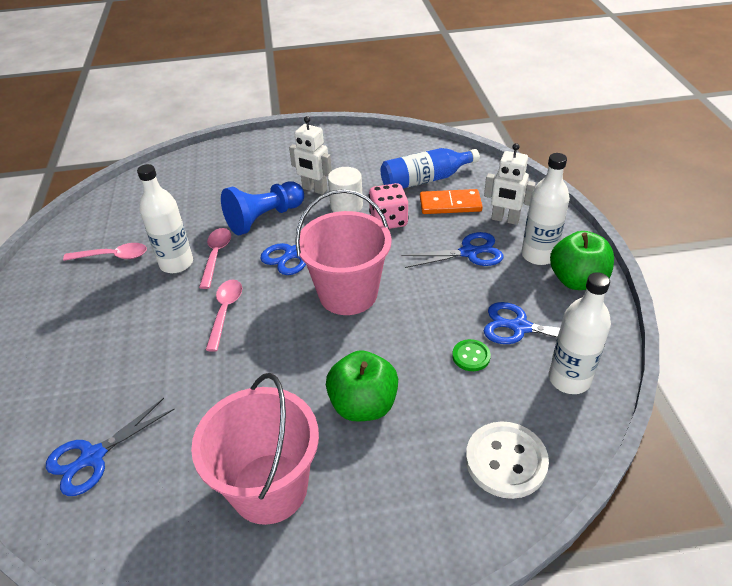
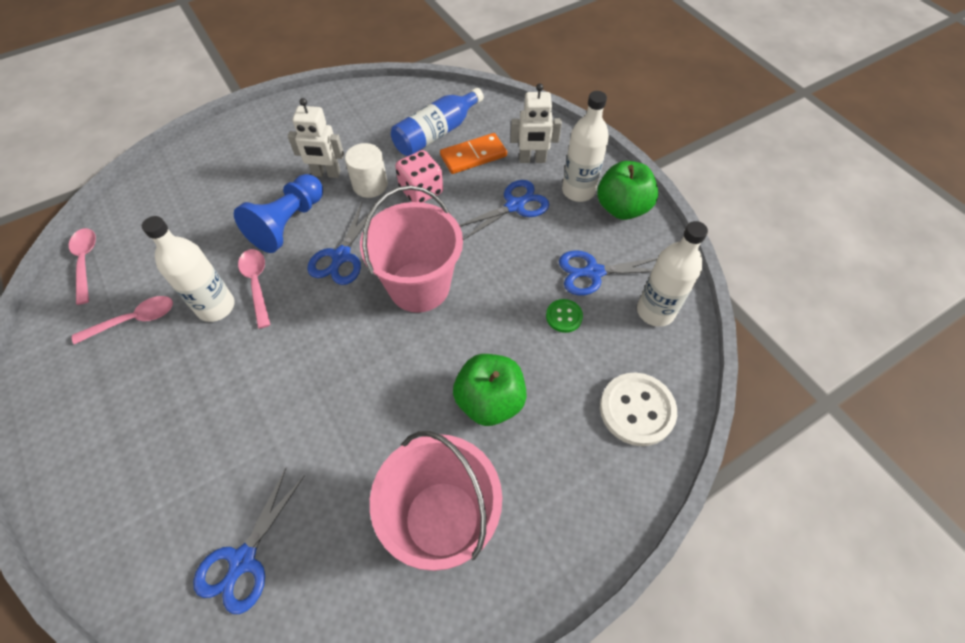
camera: 25 degrees left, 15 degrees up
pink spoon [206,280,242,352] -> pink spoon moved to [69,228,96,305]

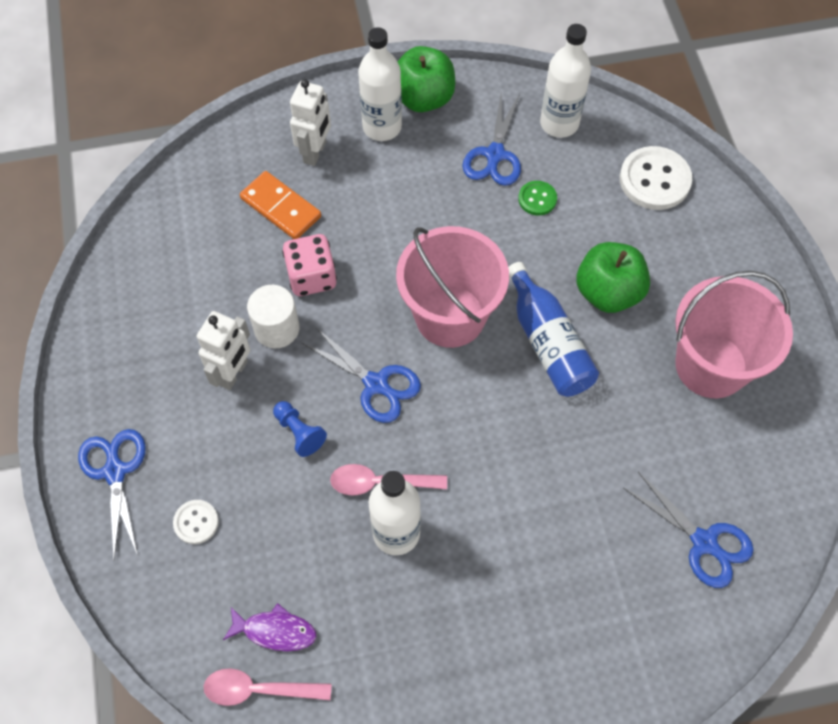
camera: 70 degrees left, 5 degrees up
pink spoon [72,296,173,344] -> none
blue pawn [234,174,323,253] -> blue pawn [273,401,327,457], size x0.52
blue bottle [391,88,484,156] -> blue bottle moved to [508,262,599,397]
orange domino [440,133,507,174] -> orange domino turned 45 degrees counterclockwise [240,171,321,239]
blue scissors [459,180,549,240] -> blue scissors moved to [78,429,146,559]
none -> white button [173,500,219,544]
none -> purple fish [223,603,317,651]

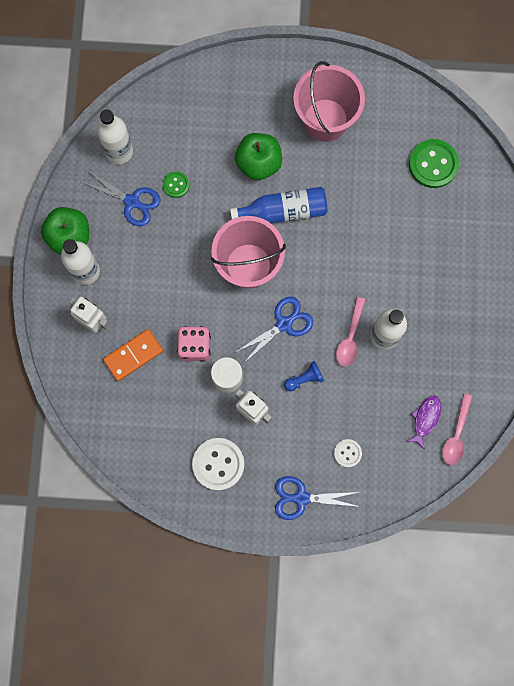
camera: 75 degrees left, 15 degrees up
white button [620,146,692,210] -> white button moved to [192,438,244,490]
blue scissors [624,472,754,588] -> green button [409,139,459,188]

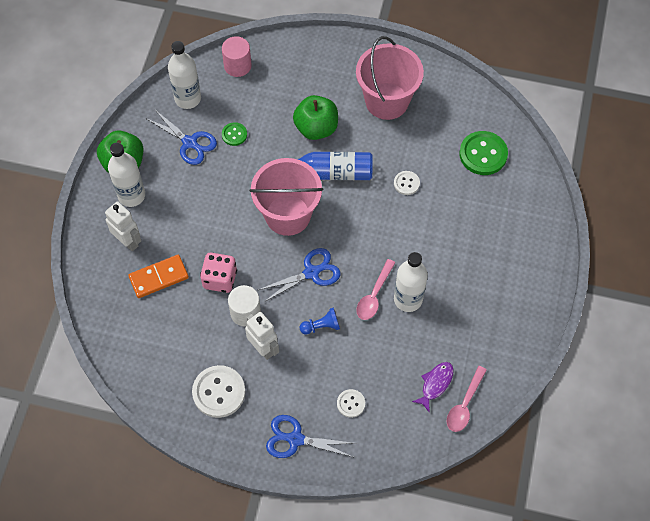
camera: 10 degrees right, 15 degrees down
none -> pink cylinder [222,36,252,77]
none -> white button [394,171,420,195]

